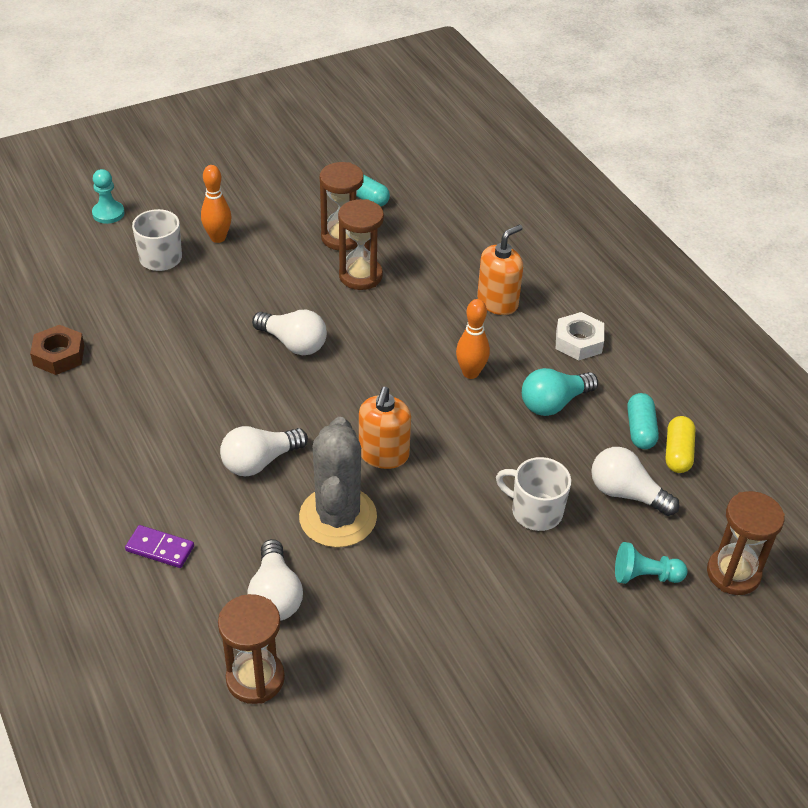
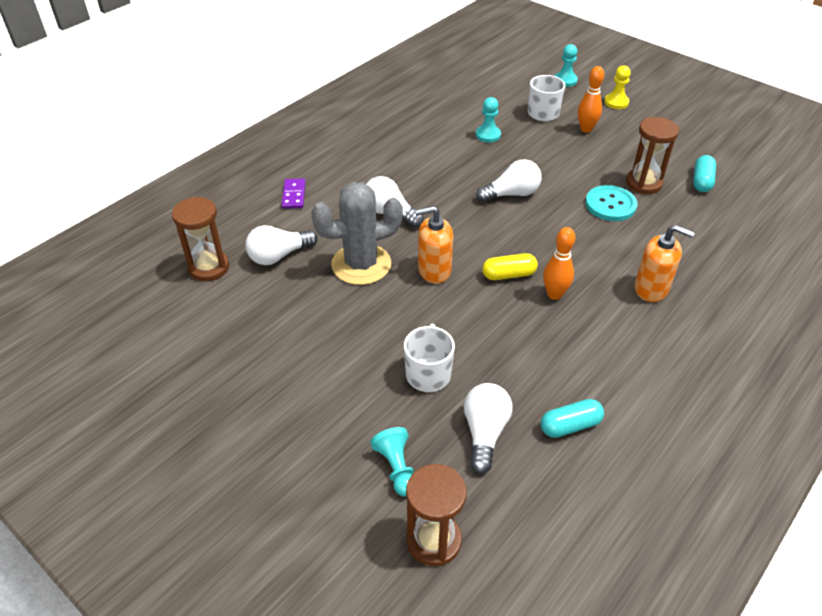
camera: 70 degrees right, 0 degrees up
brown nut [30,325,85,375] -> none
white light bulb [252,310,327,355] -> white light bulb turned 120 degrees counterclockwise [476,159,542,202]
brown hourglass [338,199,384,290] -> turquoise button [585,185,637,221]
turquoise light bulb [522,368,598,416] -> none
white nut [556,312,604,361] -> none
yellow capsule [666,416,695,473] -> yellow capsule moved to [482,253,538,280]
none -> turquoise pawn [476,97,501,143]
none -> yellow pawn [604,66,631,109]

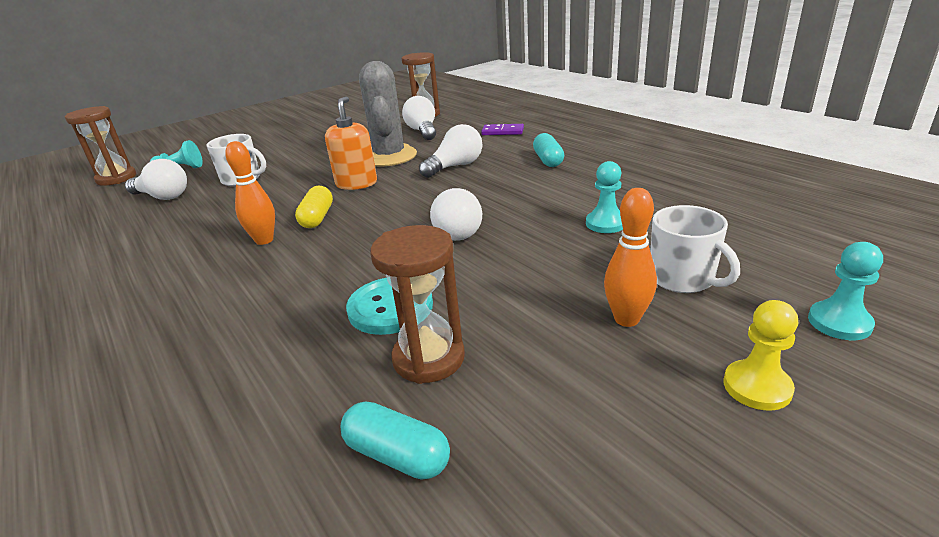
camera: 105 degrees right, 15 degrees down
turquoise capsule [541,399,604,438] -> turquoise capsule moved to [533,133,564,167]
orange soap dispenser [634,225,695,302] -> none

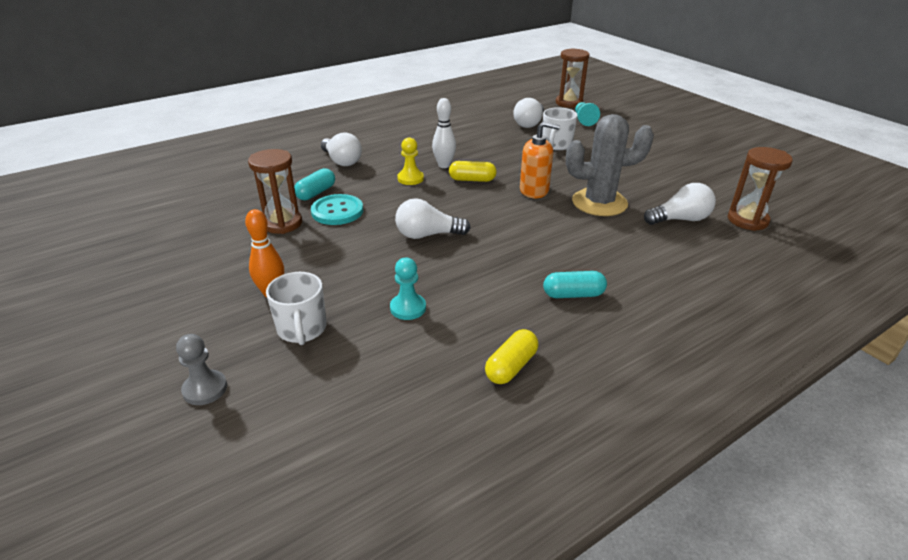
camera: 90 degrees right, 5 degrees up
orange bowling pin [225,141,275,245] -> white bowling pin [432,98,456,168]
turquoise capsule [340,402,450,480] -> turquoise capsule moved to [294,168,335,200]
white light bulb [419,124,482,178] -> white light bulb moved to [321,132,362,166]
purple domino [481,124,524,135] -> none
white mug [650,205,740,293] -> white mug turned 75 degrees counterclockwise [266,272,327,345]
yellow pawn [723,300,798,411] -> yellow pawn moved to [397,137,424,185]
turquoise pawn [808,242,883,340] -> grey pawn [176,334,227,405]
none -> yellow capsule [485,329,538,384]

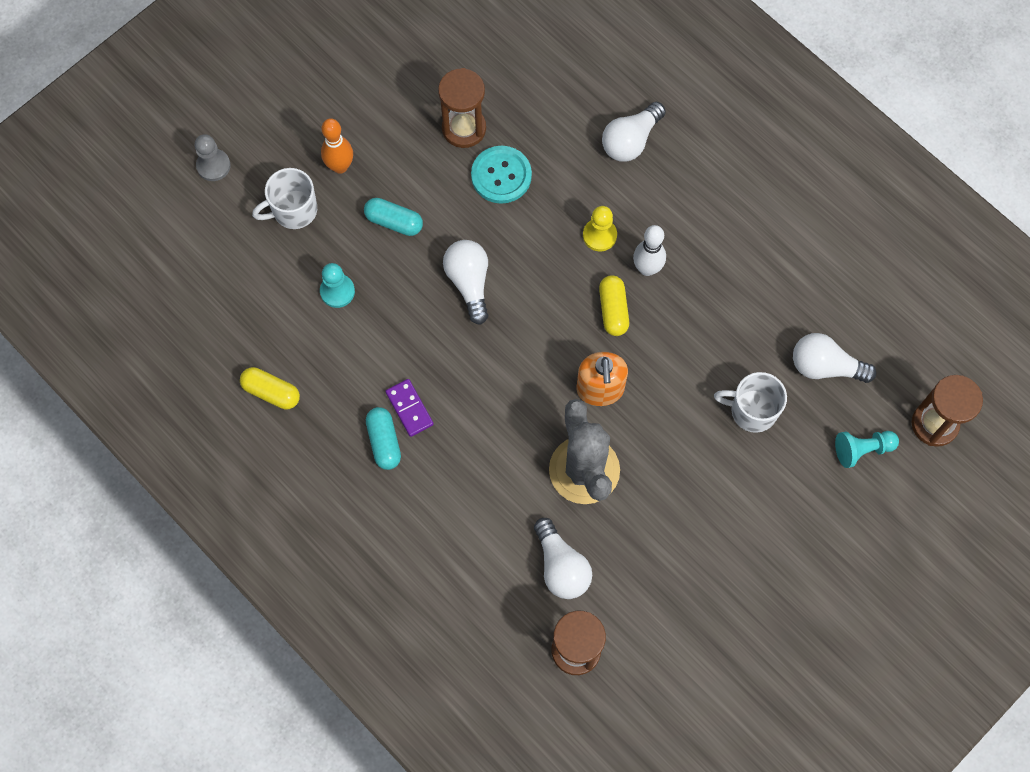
camera: 80 degrees right, 35 degrees up
turquoise capsule [294,168,335,200] -> turquoise capsule moved to [364,198,423,236]
none -> purple domino [385,379,434,437]

